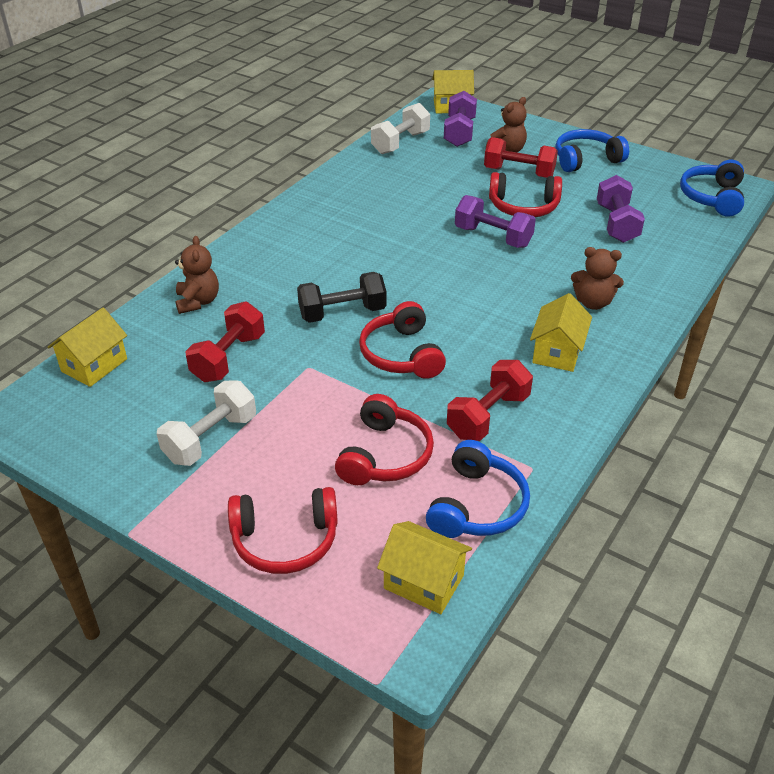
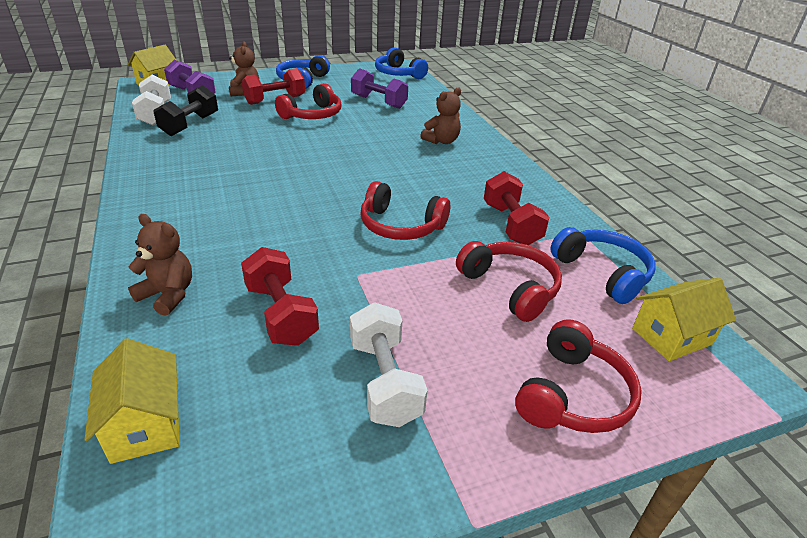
camera: 55 degrees left, 5 degrees down
black dumbbell [297,272,386,323] -> black dumbbell moved to [154,85,218,136]
purple dumbbell [455,195,536,248] -> none
yellow house [530,293,592,372] -> none

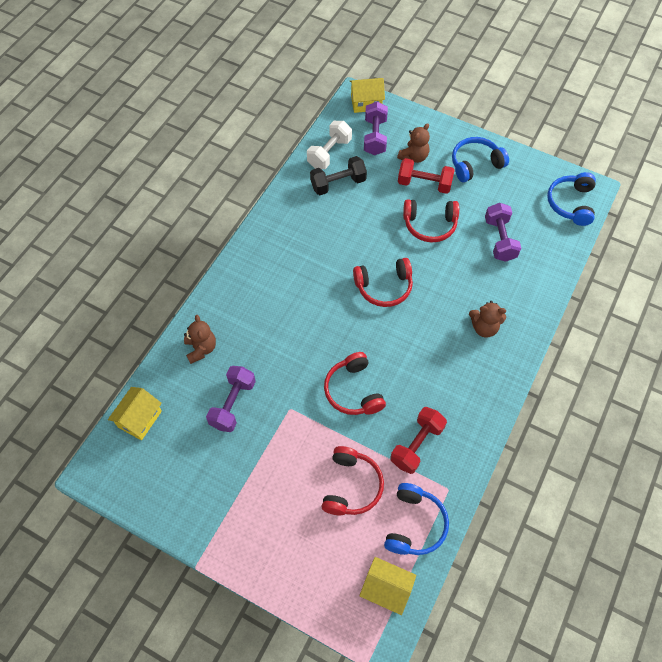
camera: 50 degrees right, 25 degrees up
red dumbbell [241,247,319,346] -> purple dumbbell [206,366,256,432]
white dumbbell [350,302,428,427] -> none
red headphones [515,319,642,433] -> red headphones moved to [353,258,413,307]

